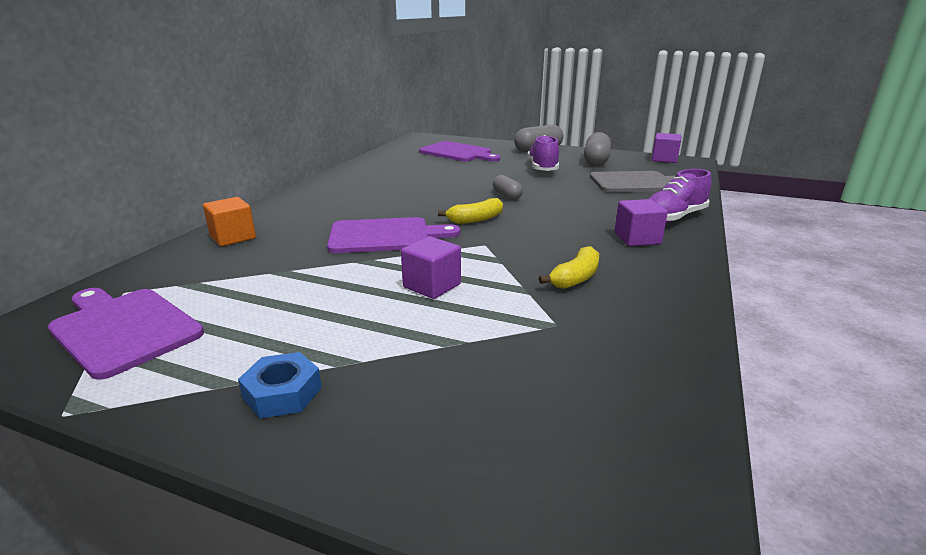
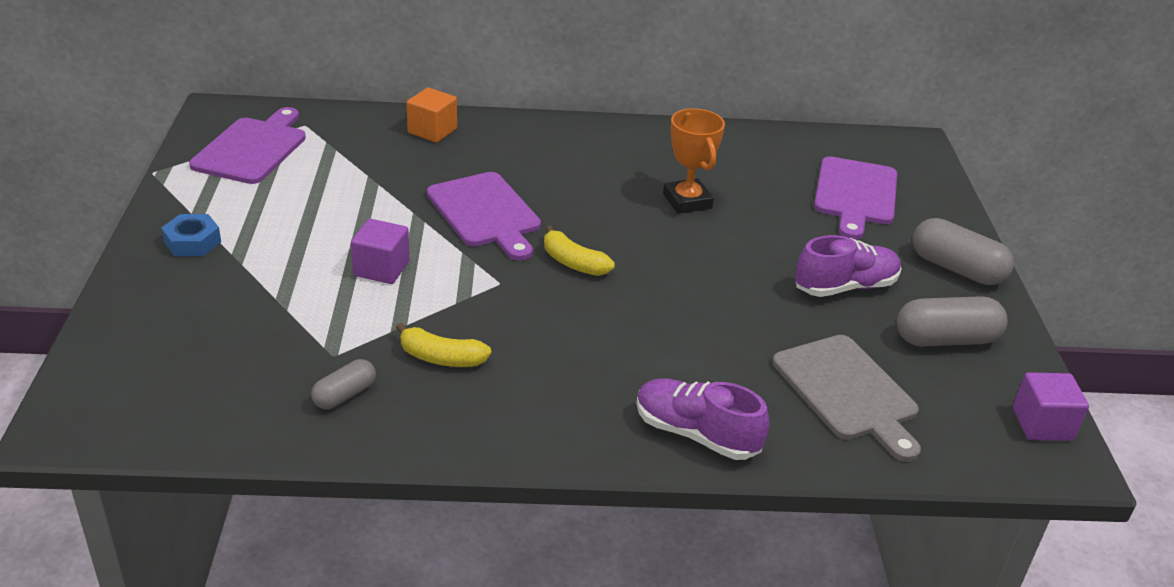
camera: 65 degrees right, 10 degrees up
grey capsule [493,175,523,200] -> grey capsule moved to [311,359,376,409]
purple cube [614,199,668,246] -> none
none -> orange trophy [663,108,725,214]

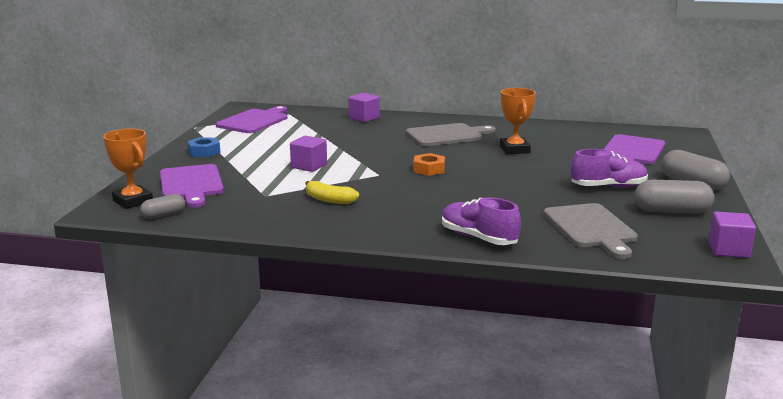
camera: 15 degrees right, 15 degrees down
grey capsule [311,359,376,409] -> grey capsule moved to [140,194,185,219]
orange cube [407,88,457,142] -> purple cube [349,93,380,122]
purple cutting board [427,172,541,261] -> purple cutting board moved to [160,164,224,208]
yellow banana [544,226,615,276] -> orange nut [413,153,445,176]
none -> orange trophy [103,129,153,209]
none -> grey cutting board [406,123,496,146]

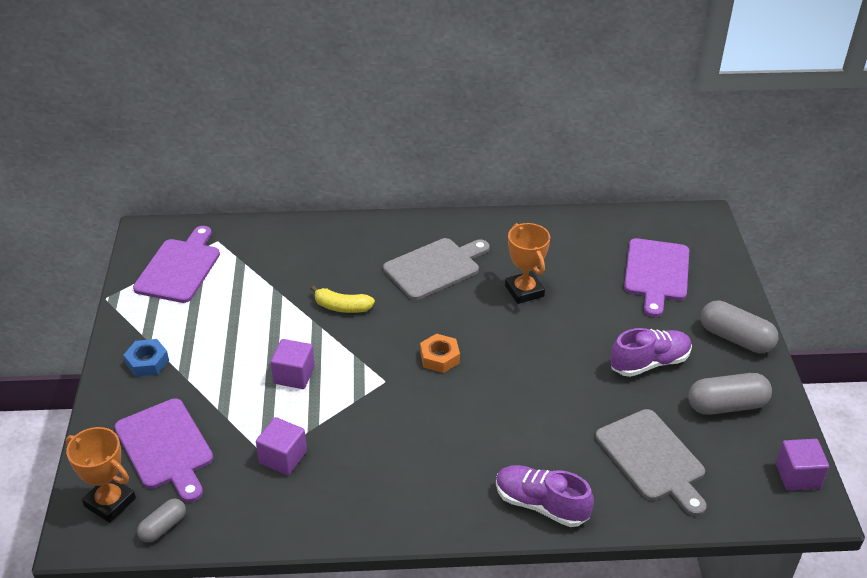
camera: 15 degrees left, 20 degrees up
yellow banana [305,181,359,204] -> yellow banana moved to [311,286,375,313]
purple cube [349,93,380,122] -> purple cube moved to [256,417,307,475]

